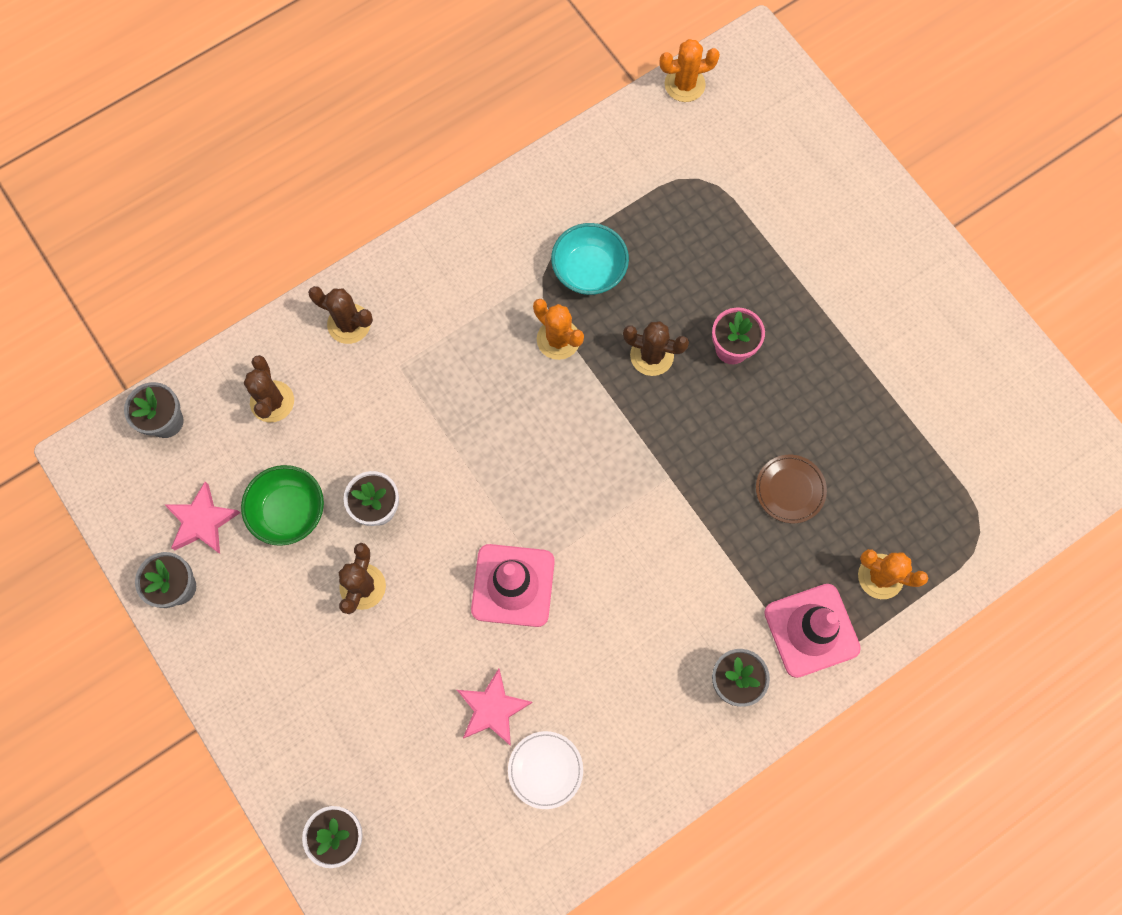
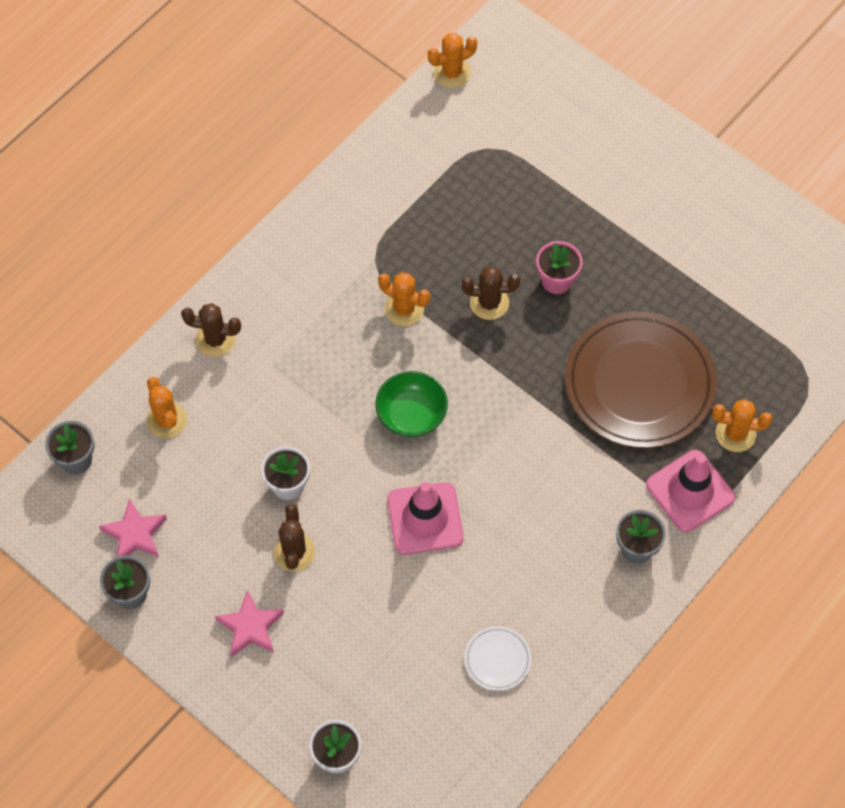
camera: 15 degrees left, 10 degrees down
green bowl [241,465,324,546] -> green bowl moved to [375,371,448,437]
brown cactus [244,355,294,422] -> orange cactus [146,377,187,438]
pink star [457,669,533,746] -> pink star moved to [215,590,284,657]
turquoise bowl [551,223,629,295] -> none
brown plate [756,455,827,523] -> brown plate [565,311,717,448], size x2.41

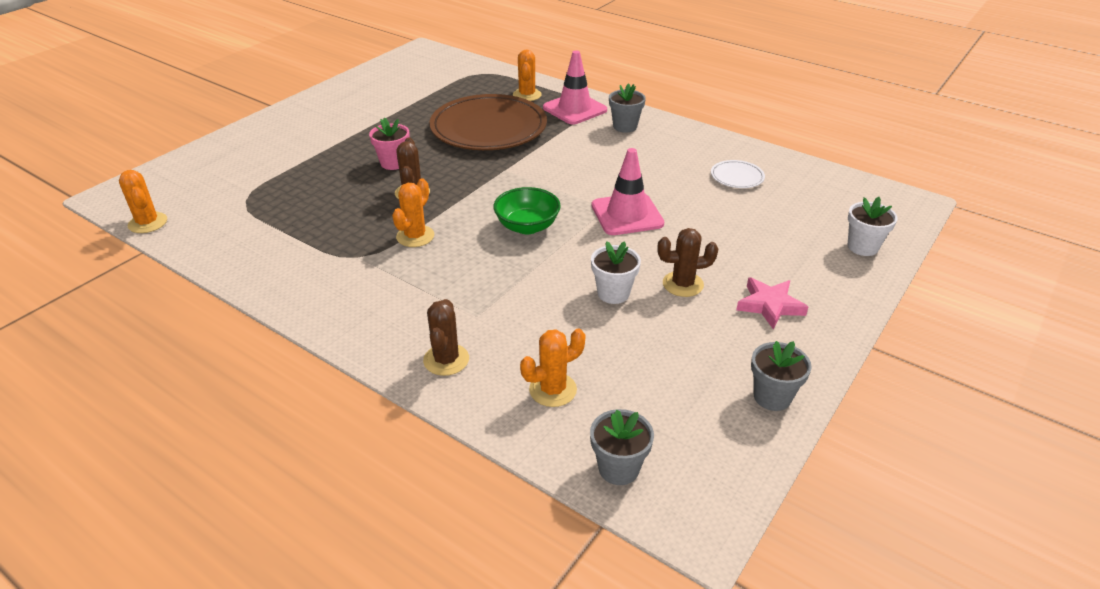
camera: 95 degrees left, 25 degrees down
pink star [99,498,167,557] -> none

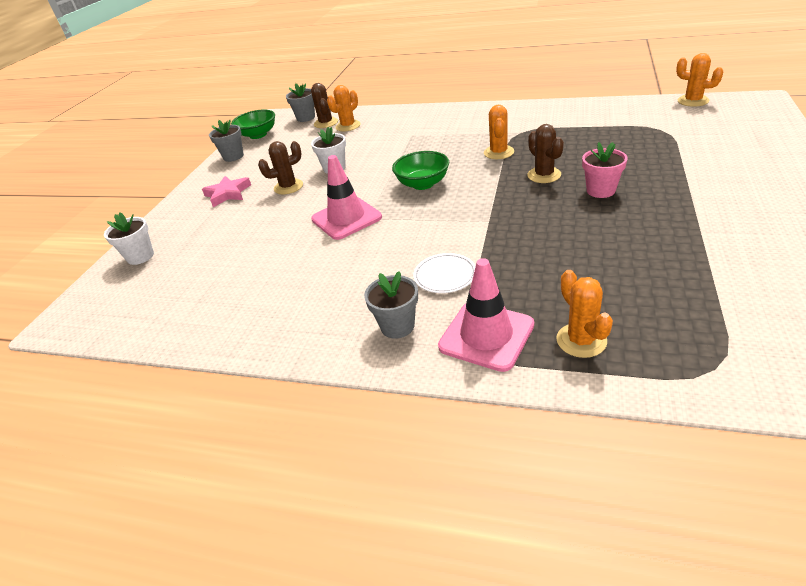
camera: 165 degrees right, 0 degrees up
brown cactus [423,299,469,376] -> brown cactus moved to [311,83,338,128]
brown plate [429,94,547,150] -> none
white plate [711,160,765,188] -> white plate moved to [413,253,476,293]
none -> green bowl [231,110,275,139]

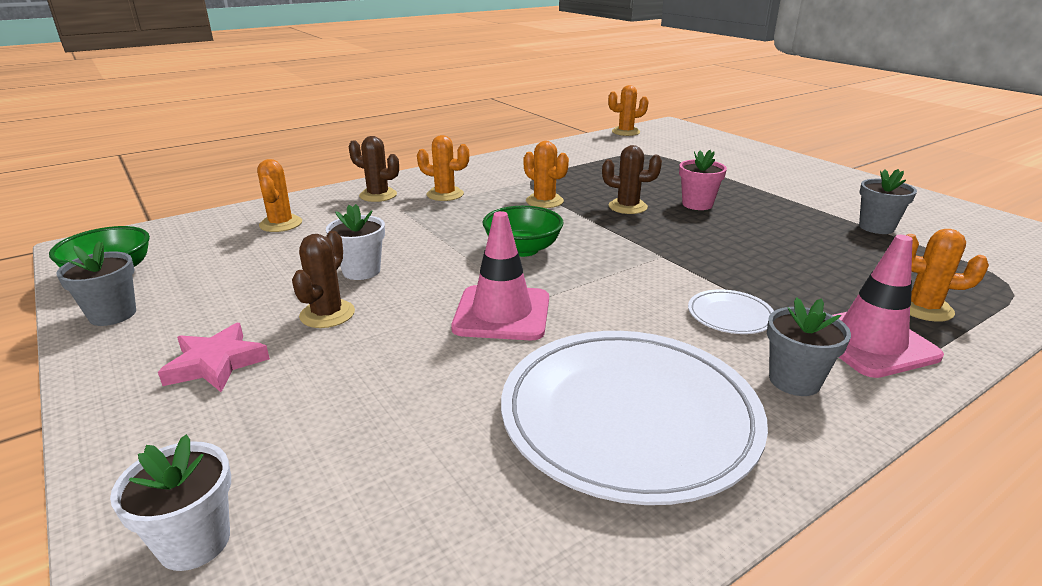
camera: 55 degrees left, 10 degrees down
grey flower pot [286,83,315,122] -> grey flower pot moved to [859,169,917,234]
brown cactus [311,83,338,128] -> brown cactus moved to [349,136,399,202]
none -> orange cactus [417,135,469,201]
none -> white plate [501,331,768,505]

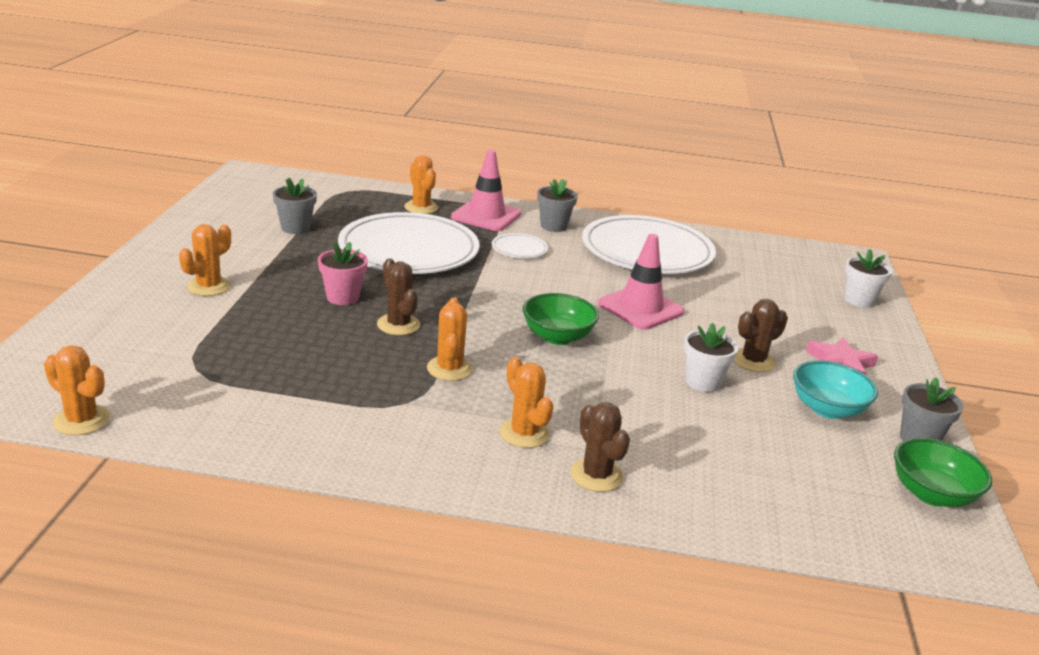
camera: 140 degrees left, 0 degrees up
orange cactus [257,159,302,232] -> orange cactus moved to [179,224,231,296]
none -> white plate [338,212,480,274]
none -> turquoise bowl [793,361,878,419]

